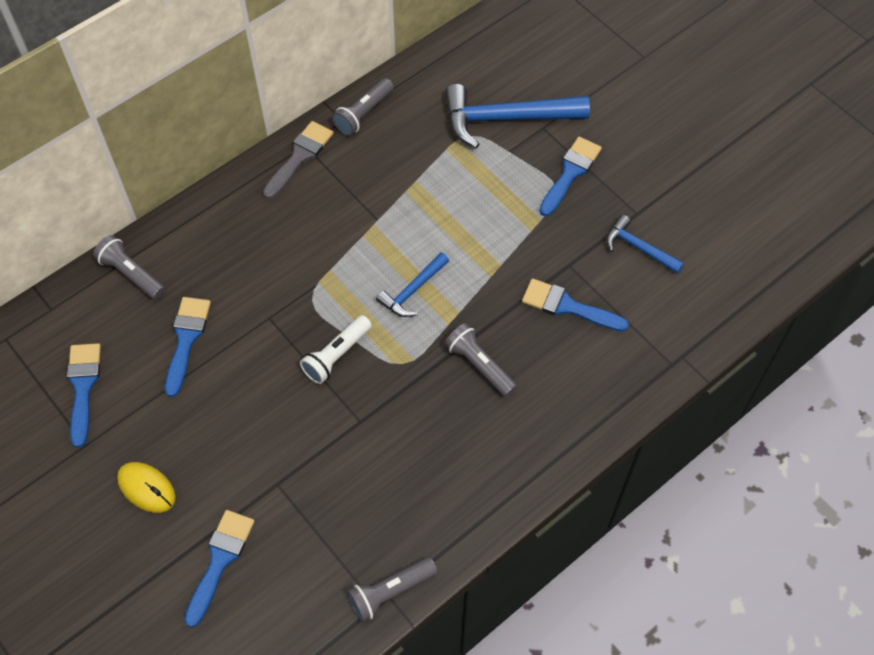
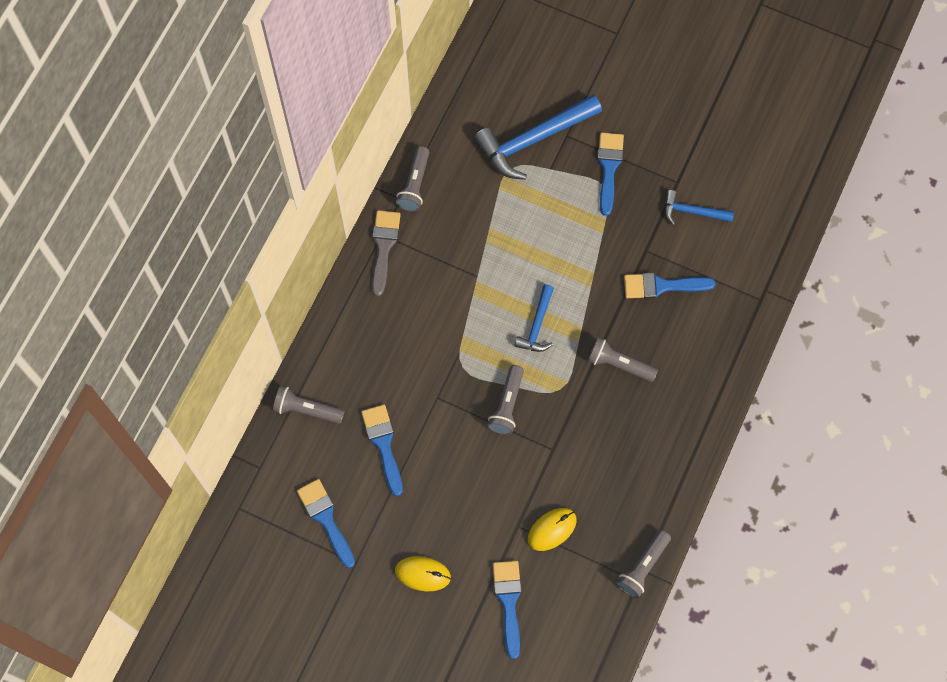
camera: 25 degrees left, 10 degrees up
white flashlight [300,315,372,384] -> grey flashlight [487,365,524,435]
none -> yellow mouse [528,508,577,551]

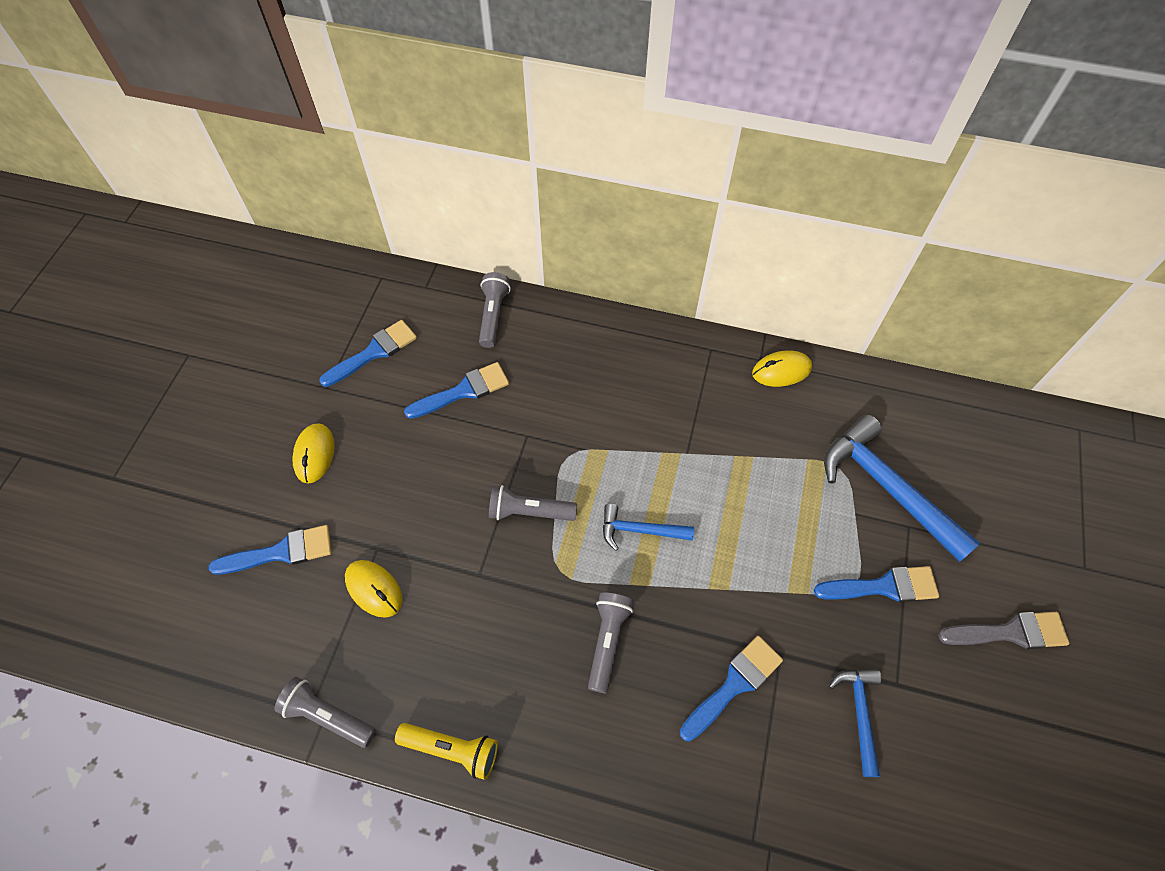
camera: 80 degrees right, 10 degrees down
grey brush [372,210,401,296] -> grey brush moved to [938,612,1069,649]
grey flashlight [396,146,430,212] -> yellow mouse [752,351,812,387]
blue brush [624,273,715,299] -> blue brush turned 60 degrees clockwise [680,636,783,742]
none -> yellow flashlight [395,723,498,780]

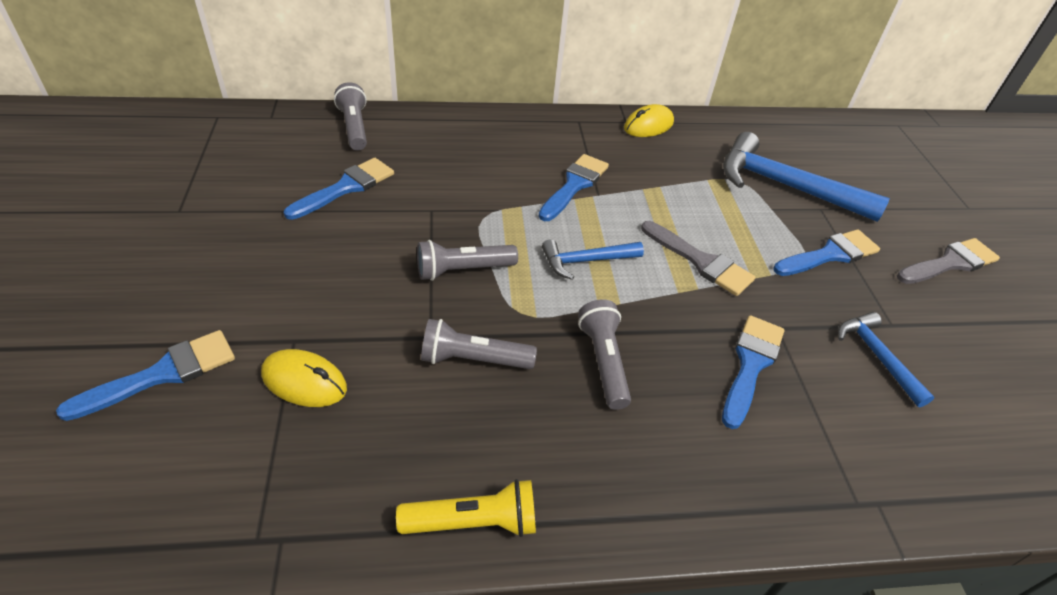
camera: 25 degrees left, 15 degrees down
grey flashlight [274,677,376,748] -> grey flashlight moved to [421,319,537,369]
yellow mouse [292,423,335,484] -> none
blue brush [319,320,417,387] -> blue brush moved to [539,154,609,221]
none -> grey brush [641,221,755,296]

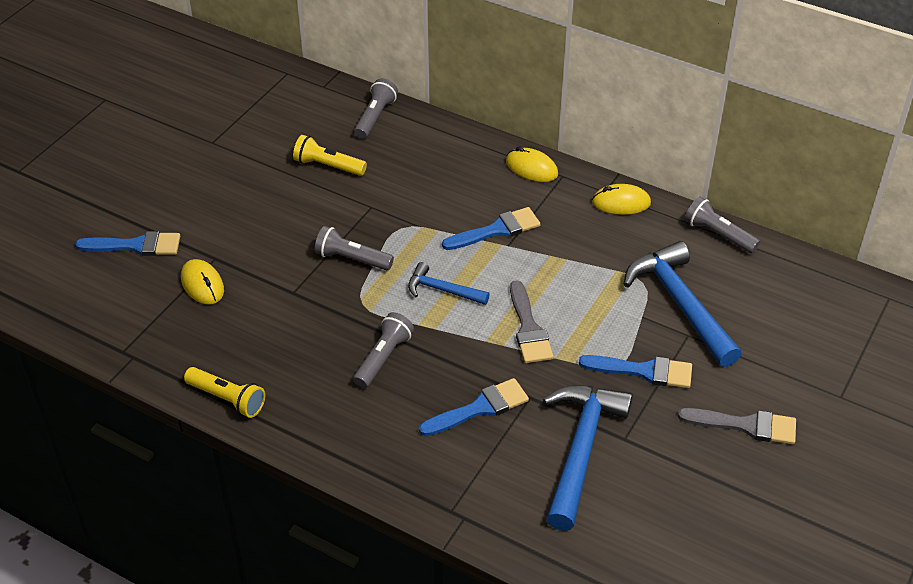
camera: 40 degrees right, 0 degrees up
blue brush [284,158,394,220] -> yellow flashlight [293,135,367,176]
grey flashlight [421,319,537,369] -> grey flashlight moved to [685,197,760,253]
blue hammer [838,312,934,408] -> blue hammer [543,385,633,531], size x1.86
none -> yellow mouse [506,147,558,182]

